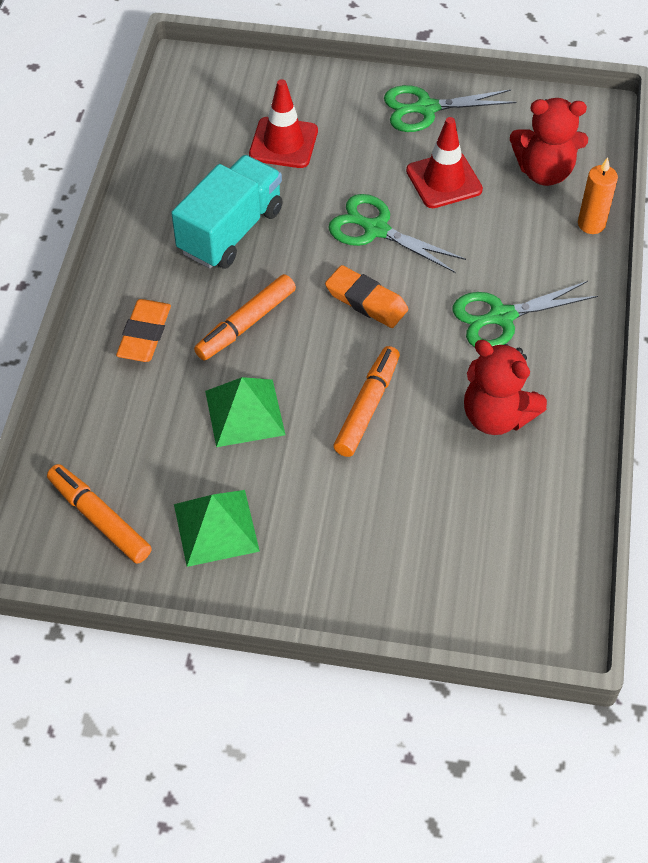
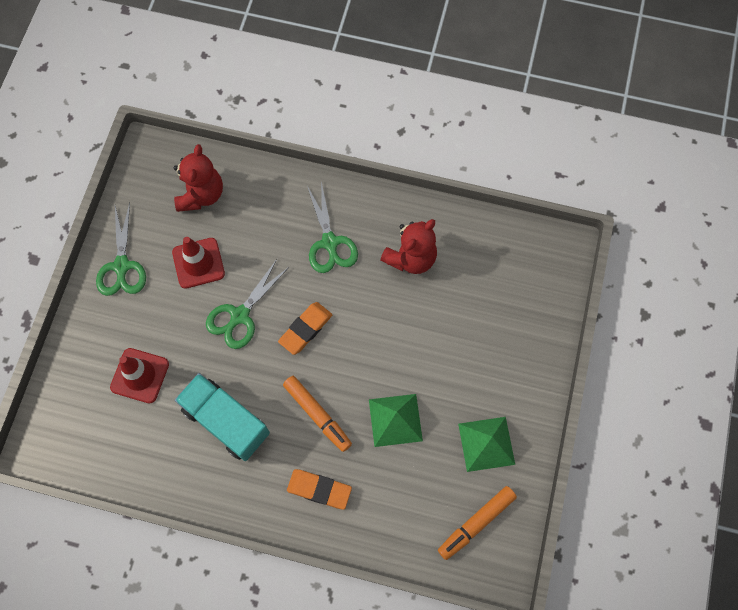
camera: 85 degrees left, 15 degrees up
orange marker [333,346,400,457] -> none
orange candle [578,157,618,234] -> none

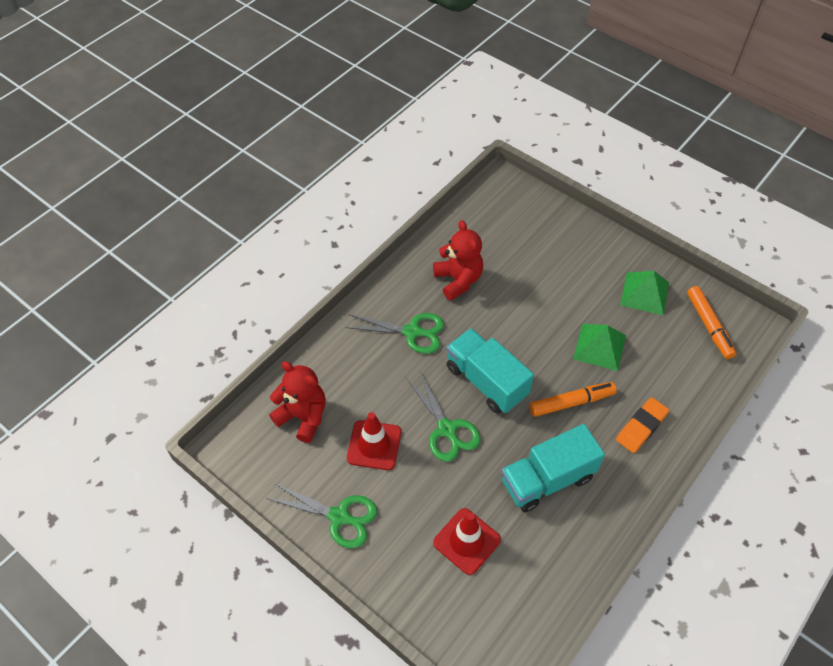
camera: 65 degrees left, 15 degrees down
orange eraser [278,302,332,355] -> turquoise truck [446,328,534,414]

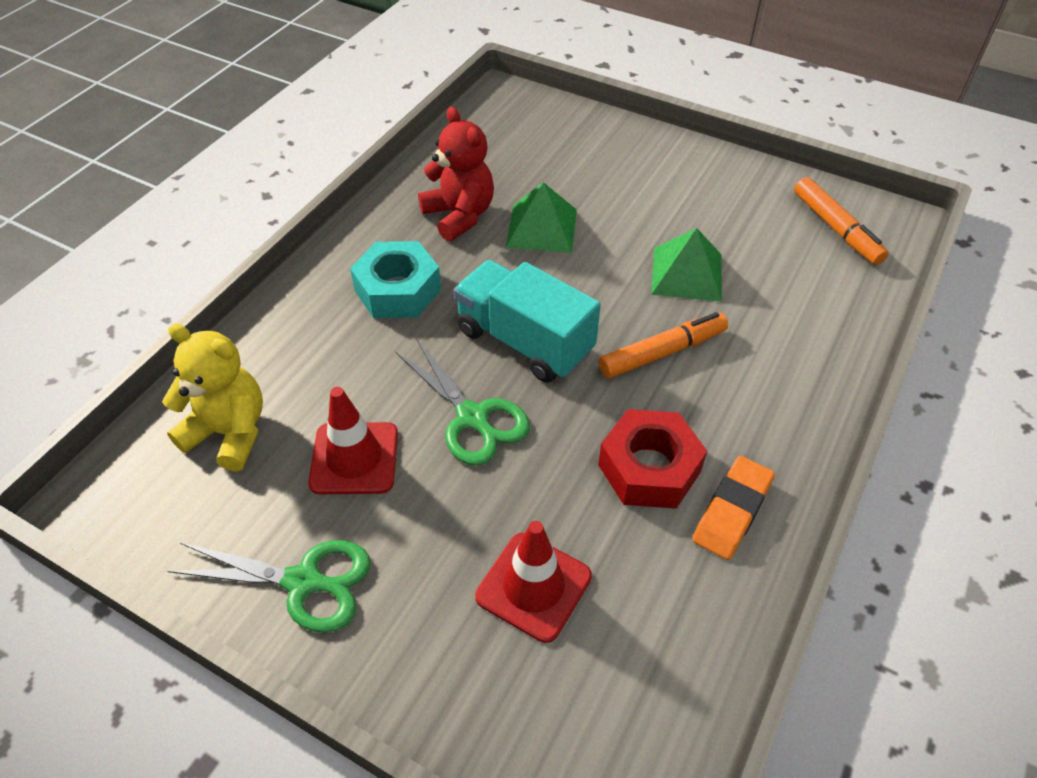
camera: 10 degrees left, 5 degrees down
red teddy bear [269,361,326,443] -> yellow teddy bear [162,323,263,471]
green scissors [345,313,444,354] -> turquoise nut [350,241,441,318]
turquoise truck [501,424,605,512] -> red nut [598,409,707,509]
orange eraser [616,397,669,453] -> orange eraser moved to [692,456,775,560]
green pyramid [620,271,669,316] -> green pyramid moved to [506,182,577,253]

